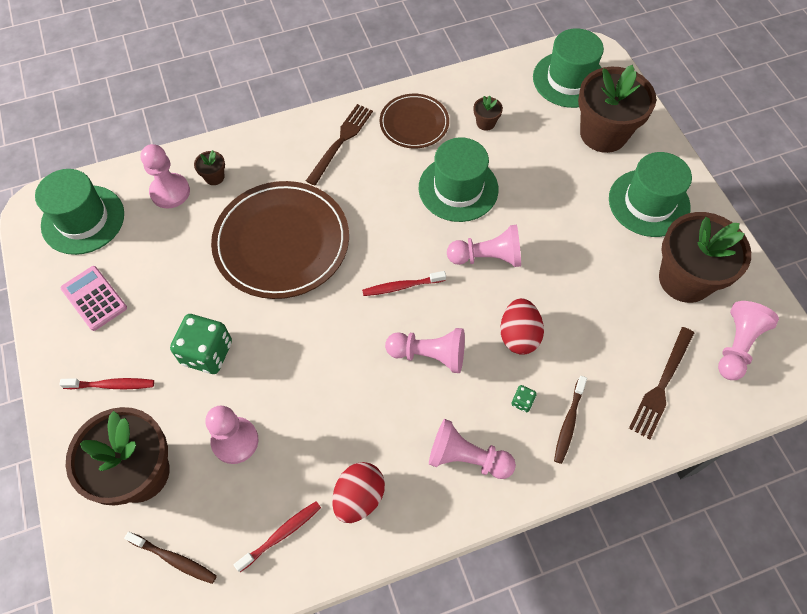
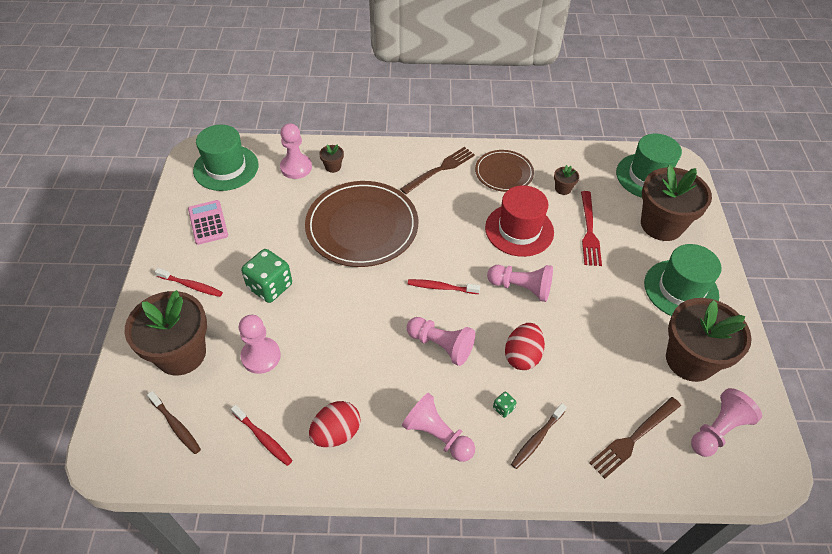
camera: 20 degrees right, 10 degrees down
red toothbrush [234,501,321,572] -> red toothbrush turned 60 degrees clockwise [231,405,293,466]
green hat [419,137,499,222] -> red hat [485,185,554,257]
none -> red fork [581,191,602,266]

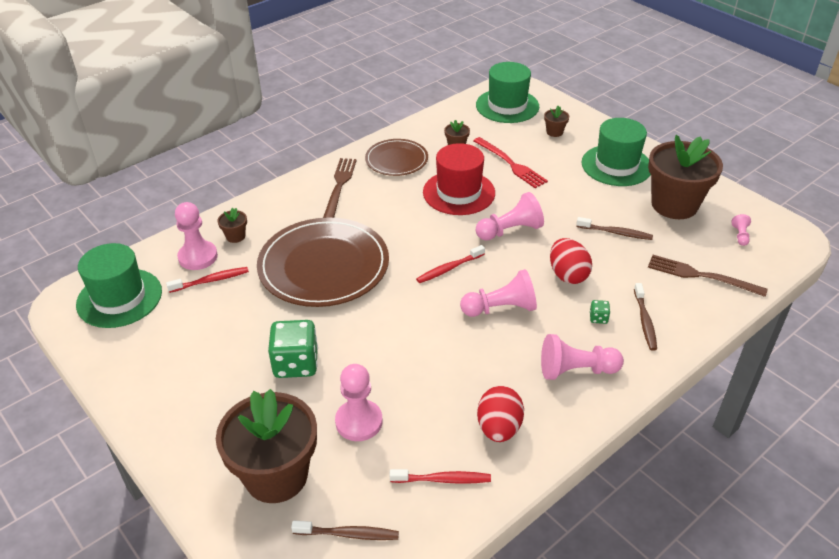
camera: 40 degrees left, 10 degrees down
red toothbrush [155,268,223,297] -> red toothbrush moved to [166,267,249,293]
pink calculator [188,200,228,245] -> none
brown fork [589,397,681,479] -> brown fork turned 105 degrees clockwise [648,255,768,297]
brown flower pot [641,165,712,241] -> brown flower pot [544,106,569,137], size x0.40
pink pawn [691,388,762,457] -> pink pawn [731,214,751,246], size x0.49
none -> brown toothbrush [576,217,653,240]

